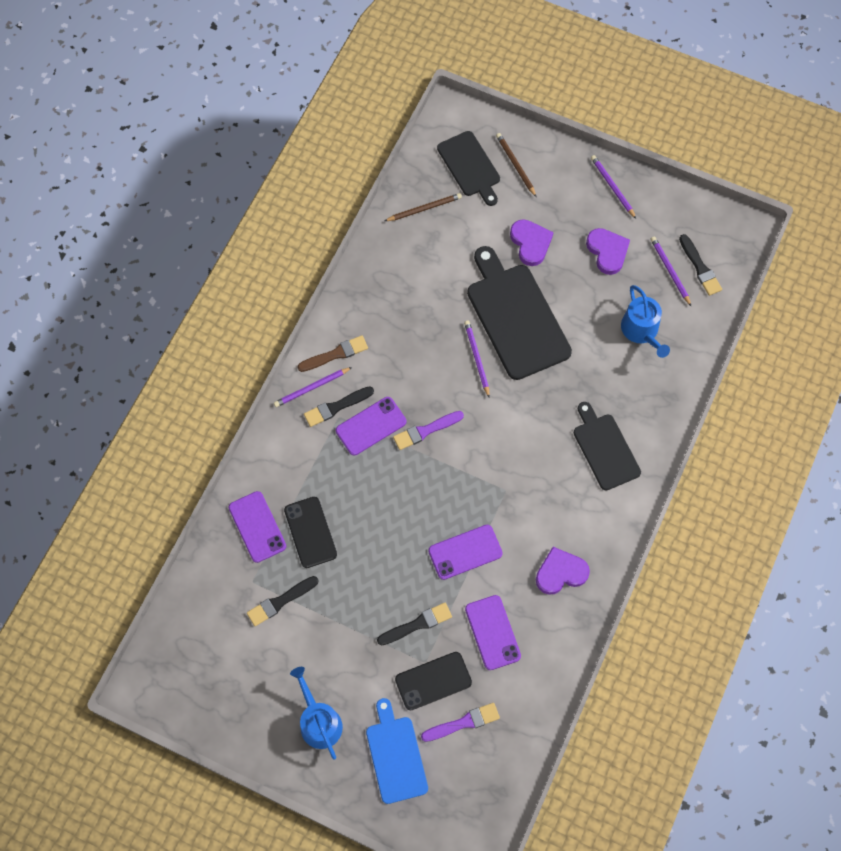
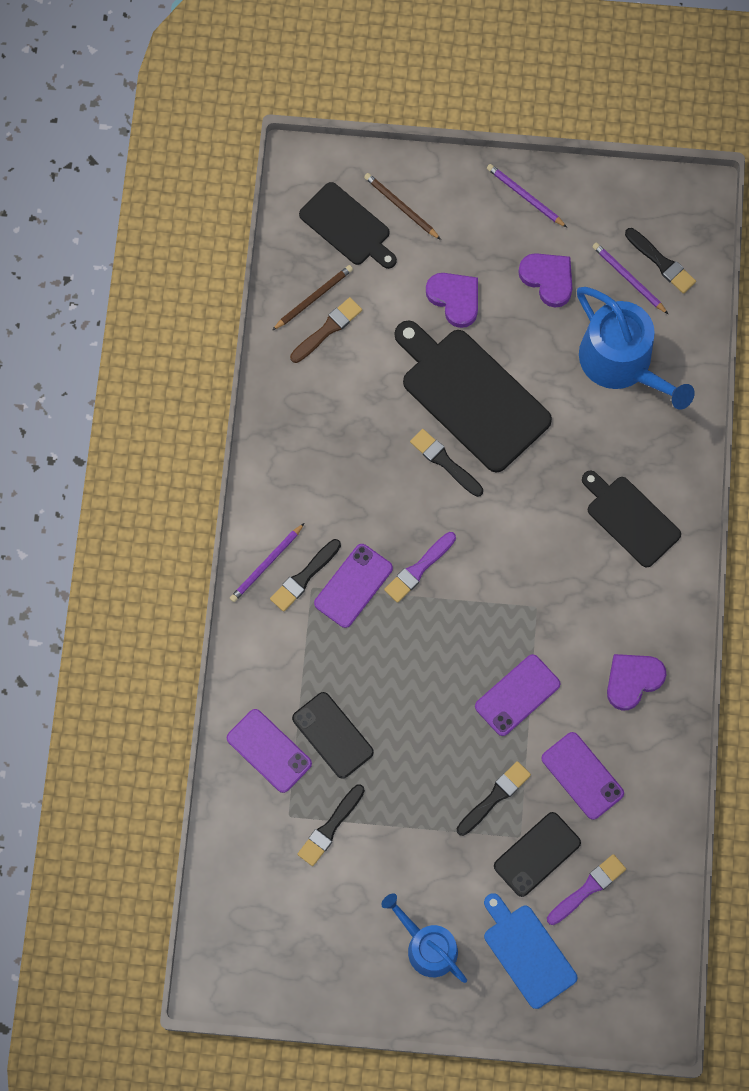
camera: 20 degrees left, 5 degrees up
brown brush [297,335,368,372] -> brown brush moved to [290,297,362,363]
purple pencil [464,321,490,397] -> black brush [410,429,483,497]
blue watering can [621,285,670,358] -> blue watering can [577,287,695,410], size x1.56

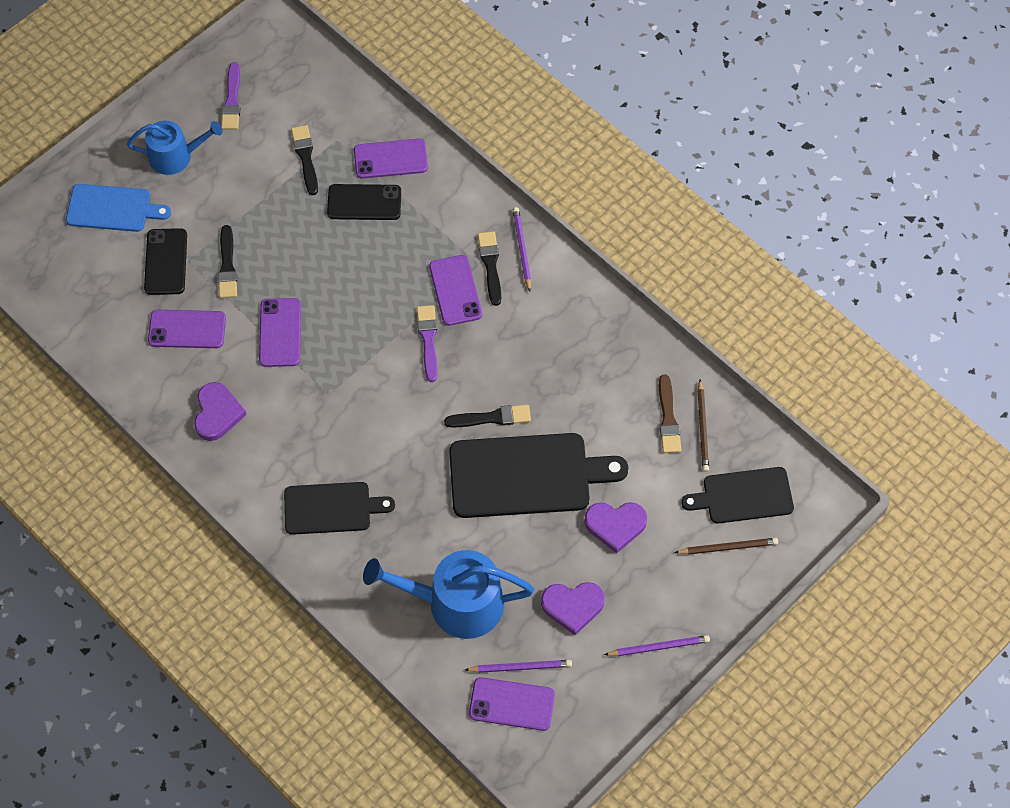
camera: 130 degrees right, 10 degrees down
purple brush [547,854,626,925] -> purple brush moved to [221,62,240,130]
black brush [625,228,696,294] -> purple phone [469,677,555,731]

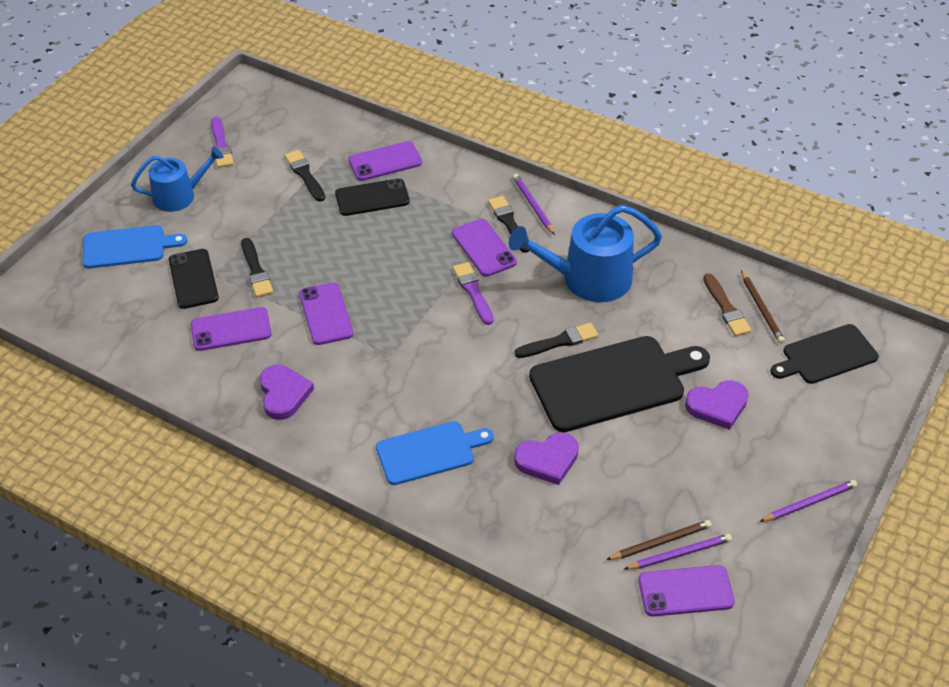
camera: 15 degrees left, 15 degrees down
black cutting board [284,482,395,535] -> blue cutting board [376,421,494,485]
blue watering can [363,550,534,639] -> blue watering can moved to [509,205,662,302]
purple heart [541,582,605,635] -> purple heart moved to [514,433,579,485]
brown pencil [674,538,778,555] -> brown pencil moved to [606,520,712,560]

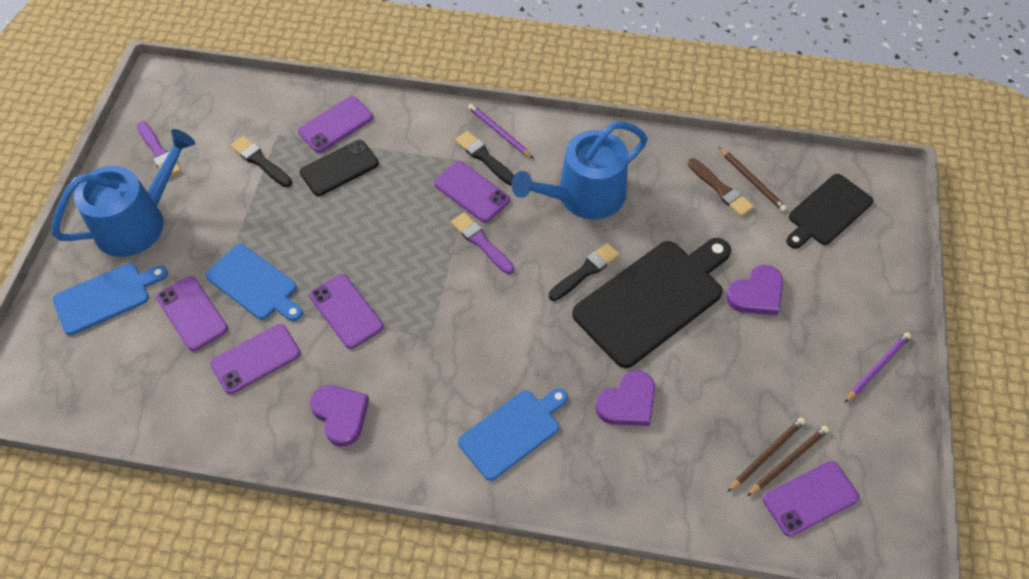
camera: 20 degrees left, 10 degrees up
blue watering can [131,147,224,212] -> blue watering can [52,129,195,257], size x1.56
black phone [169,249,219,309] -> purple phone [156,276,228,351]
black brush [241,238,273,297] -> blue cutting board [205,244,303,321]
purple pencil [624,534,732,570] -> brown pencil [747,426,829,496]

